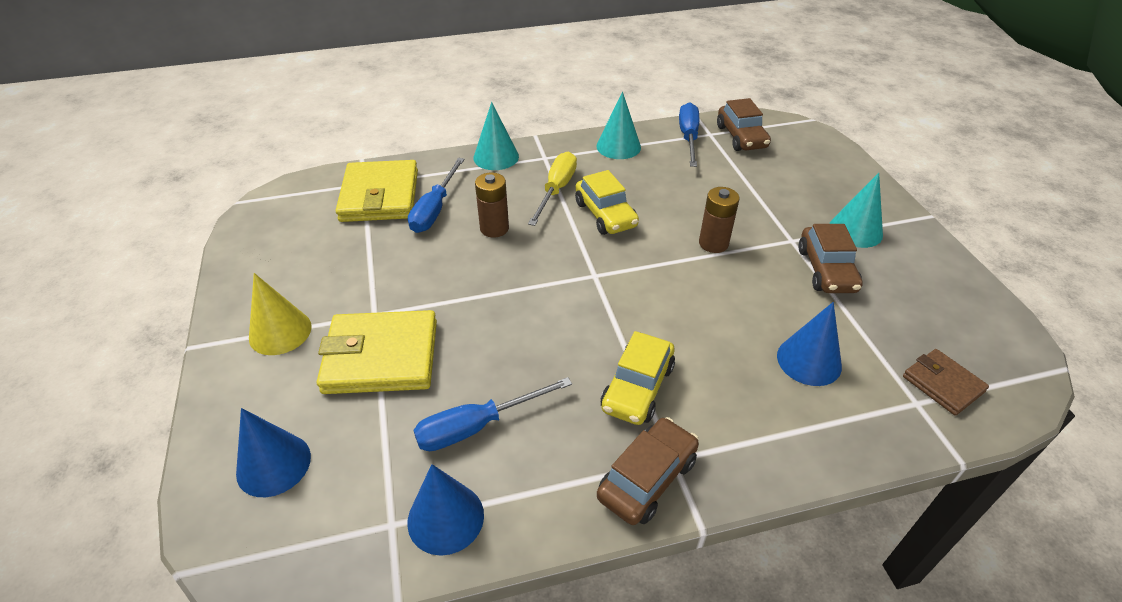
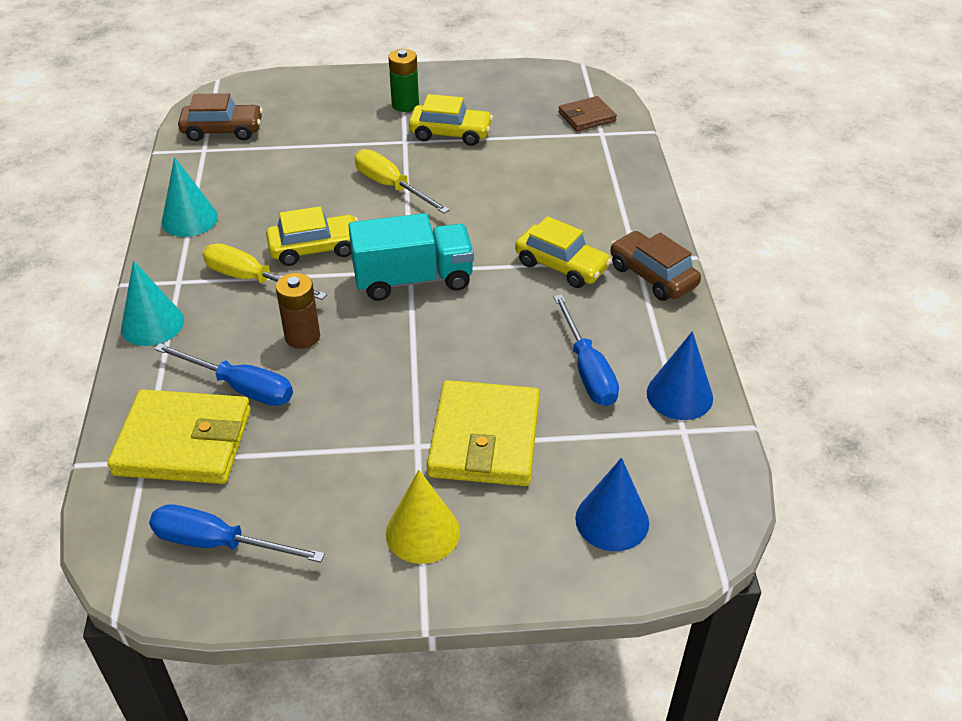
camera: 80 degrees left, 0 degrees up
blue screwdriver [679,102,699,167] -> blue screwdriver moved to [149,504,325,563]
brown battery [699,187,740,253] -> yellow screwdriver [355,149,450,213]
blue cone [777,302,842,386] -> none
brown car [798,224,863,293] -> yellow car [409,94,493,146]
turquoise cone [829,173,883,248] -> green battery [388,49,419,112]
none -> turquoise truck [348,213,474,301]

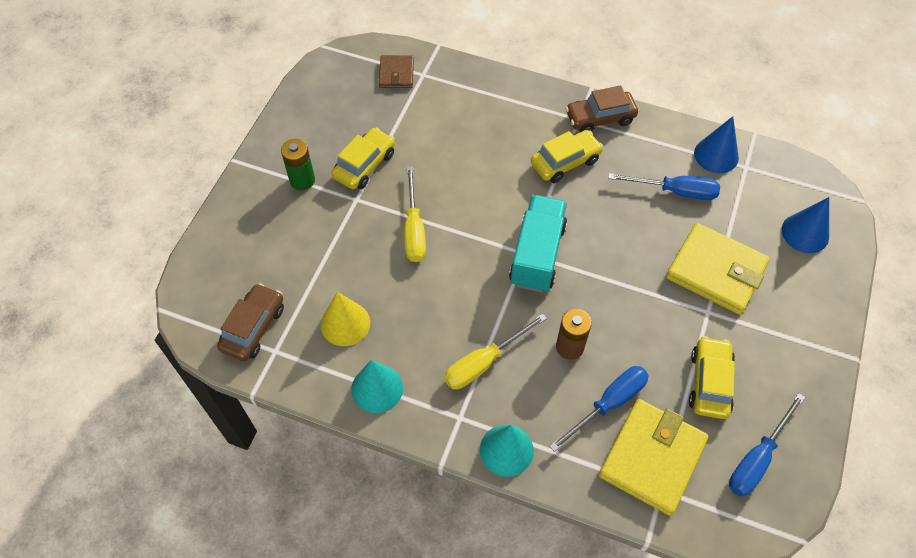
camera: 65 degrees left, 15 degrees up
yellow car [266,206,358,266] -> yellow car moved to [689,336,735,419]
yellow screwdriver [355,149,450,213] -> yellow screwdriver turned 75 degrees counterclockwise [404,166,426,262]
yellow cone [386,470,460,564] -> yellow cone moved to [321,292,370,346]

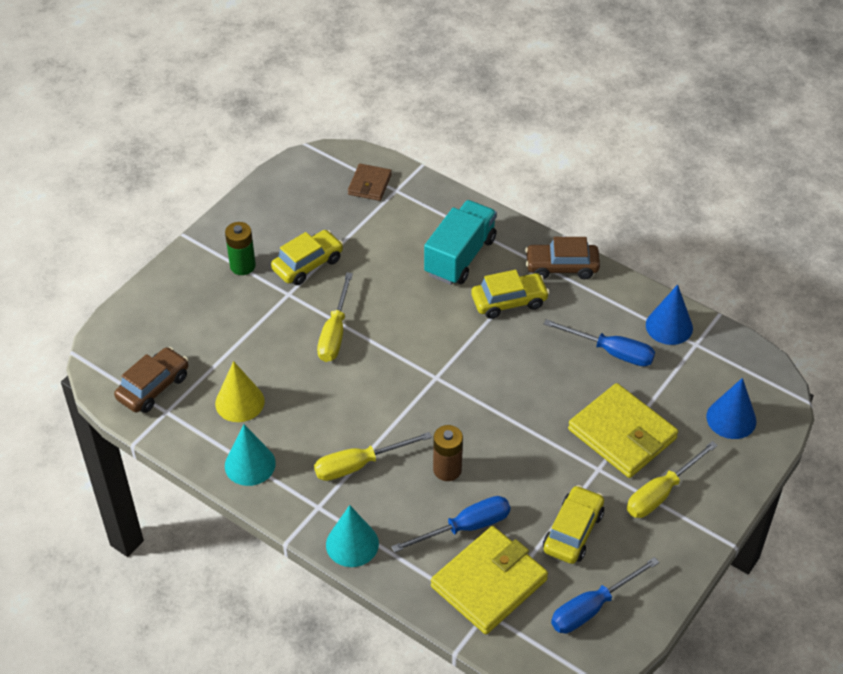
camera: 15 degrees right, 10 degrees down
turquoise truck [509,195,567,292] -> turquoise truck moved to [424,200,497,285]
none -> yellow screwdriver [627,441,718,518]

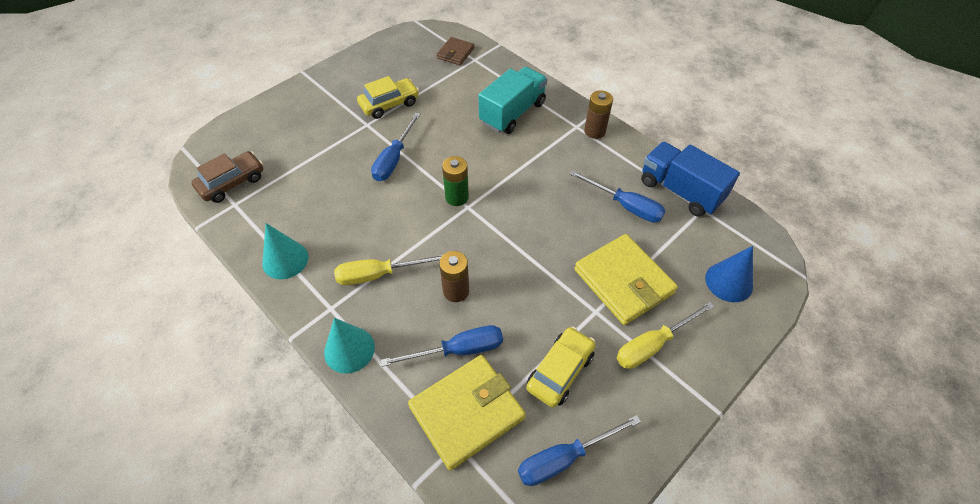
camera: 10 degrees right, 5 degrees up
yellow cone [215,361,265,422] -> none
green battery [225,222,256,275] -> green battery moved to [442,156,469,206]
yellow screwdriver [317,272,353,362] -> blue screwdriver [371,113,421,181]
yellow car [471,270,550,319] -> none
brown car [525,237,600,279] -> brown battery [584,90,613,139]
blue cone [646,284,693,345] -> blue truck [641,142,740,217]

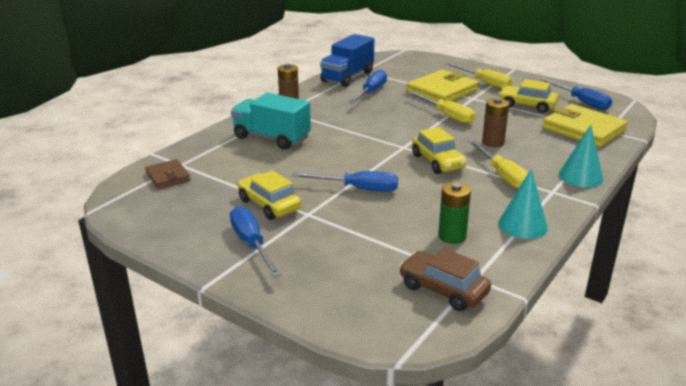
camera: 100 degrees left, 25 degrees down
blue screwdriver [381,325,503,367] -> blue screwdriver moved to [230,206,281,277]
brown wallet [436,37,474,65] -> brown wallet turned 45 degrees clockwise [145,159,190,189]
green battery [442,156,469,206] -> green battery moved to [438,182,471,244]
blue cone [705,246,753,302] -> none
none -> yellow screwdriver [408,91,475,124]
none -> yellow car [412,127,467,174]

